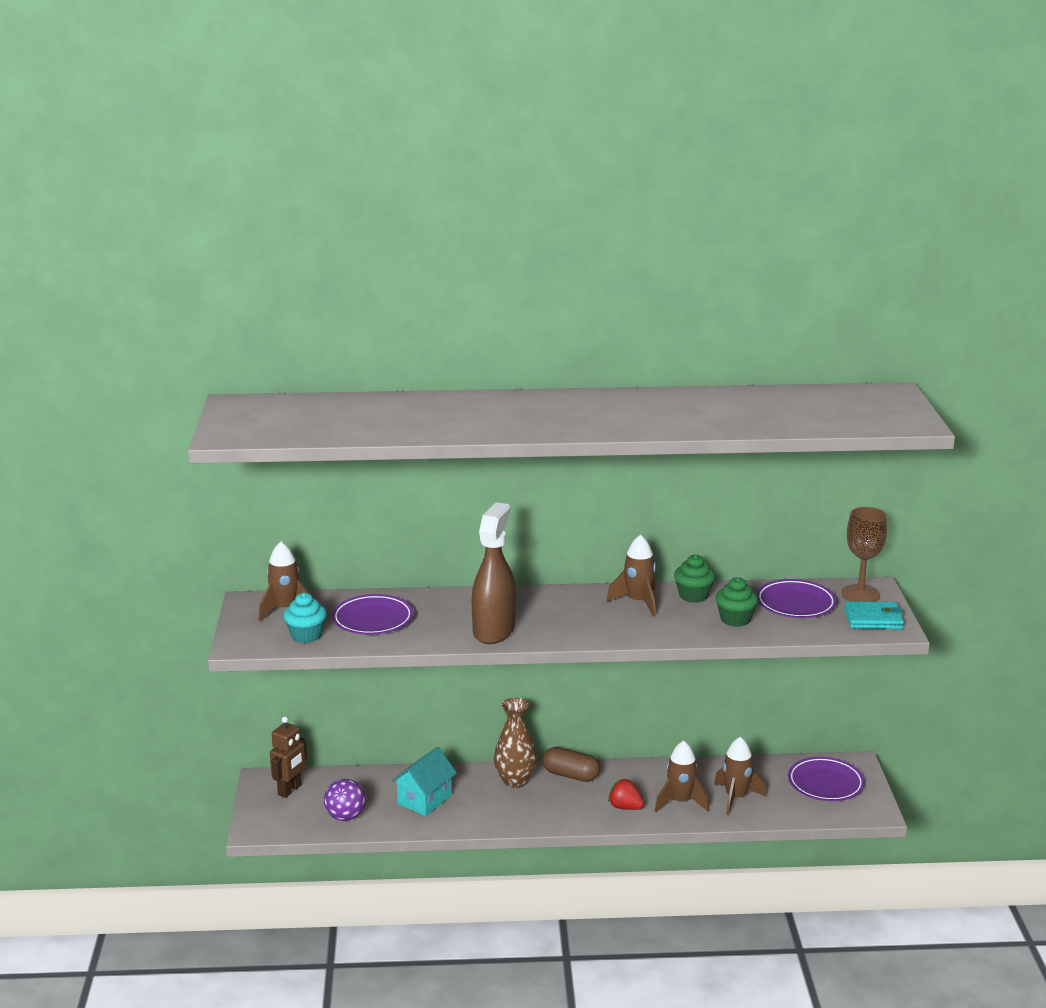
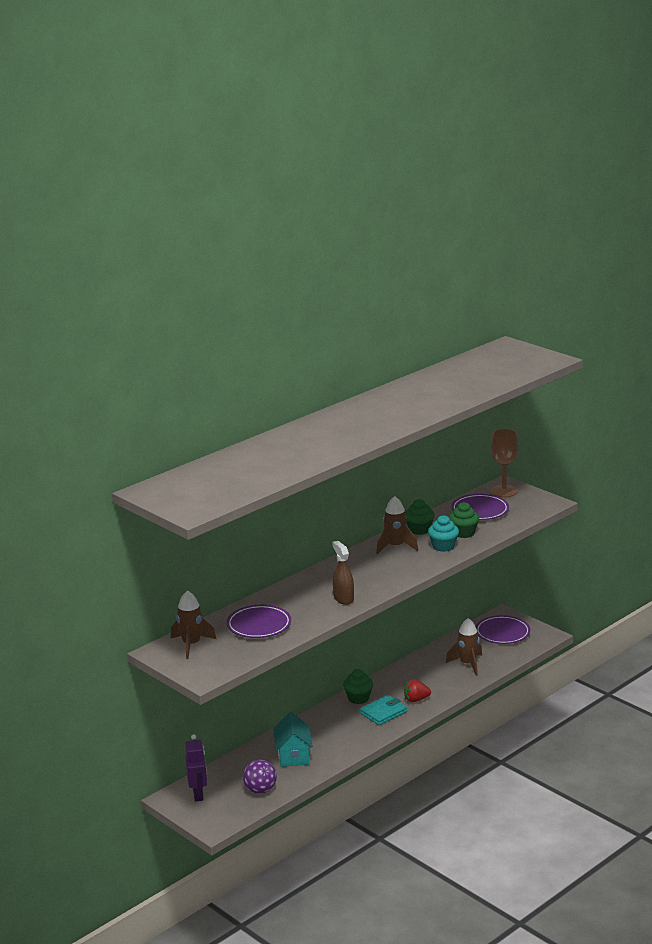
camera: 40 degrees left, 0 degrees up
brown robot [270,717,307,798] -> purple robot [185,734,207,802]
turquoise cupcake [283,593,327,643] -> turquoise cupcake moved to [428,515,459,552]
brown spray bottle [472,502,516,644] -> brown spray bottle [332,541,354,605], size x0.60
brown vase [494,698,537,788] -> none
brown capsule [542,747,600,782] -> green cupcake [343,669,373,704]
brown rocket [655,741,710,812] -> none
turquoise wallet [844,601,904,629] -> turquoise wallet moved to [360,695,407,725]

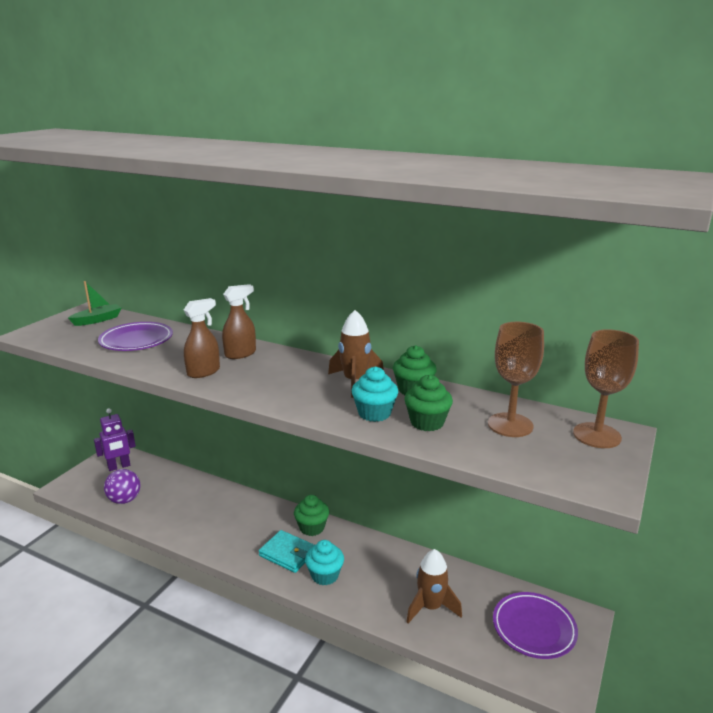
camera: 70 degrees right, 0 degrees up
brown rocket [171,590,216,659] -> green boat [68,281,121,326]
turquoise house [273,712,313,767] -> none
red strawberry [404,679,431,702] -> turquoise cupcake [305,540,344,585]
purple plate [451,494,509,520] -> brown goblet [488,322,544,437]
none -> brown spray bottle [222,284,256,359]

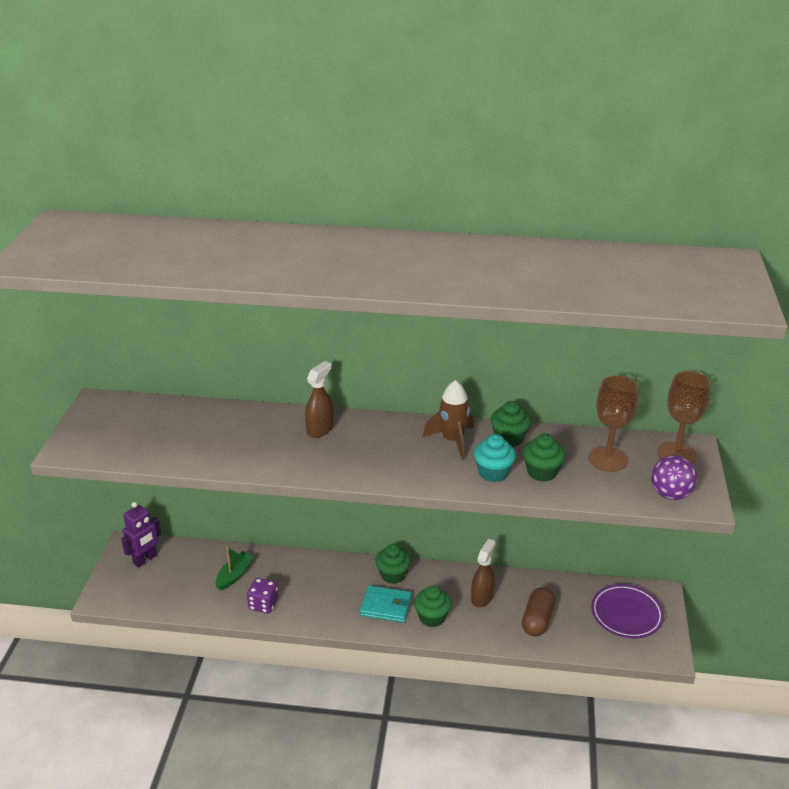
camera: 20 degrees left, 10 degrees up
green boat [68,281,121,326] -> green boat moved to [216,547,254,590]
purple plate [98,322,173,351] -> none
purple ball [104,469,140,504] -> purple ball moved to [651,455,697,500]
brown spray bottle [184,298,220,378] -> brown spray bottle moved to [471,539,496,607]
turquoise cupcake [305,540,344,585] -> green cupcake [414,586,451,627]
brown rocket [406,549,462,623] -> brown capsule [522,587,555,636]
none -> purple dice [247,578,279,614]

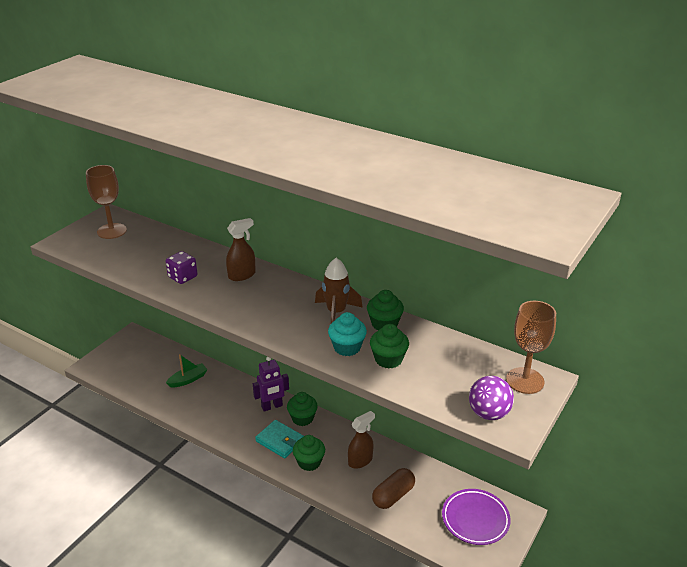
camera: 25 degrees right, 0 degrees up
purple robot [121,502,161,568] -> purple robot moved to [253,356,289,411]
purple dice [247,578,279,614] -> purple dice moved to [166,251,198,284]
brown goblet [589,376,638,472] -> brown goblet moved to [86,165,127,239]

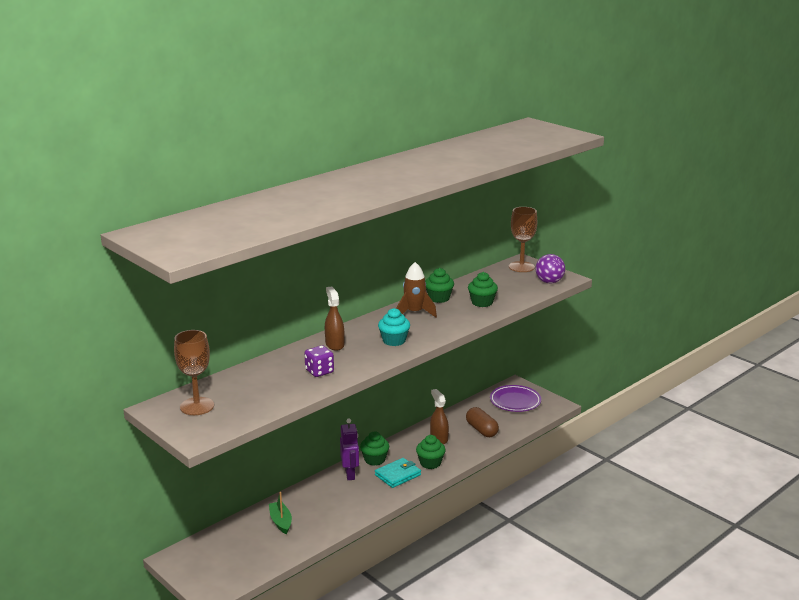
camera: 75 degrees left, 10 degrees down
turquoise cupcake [328,312,367,356] -> turquoise cupcake moved to [378,308,410,346]

